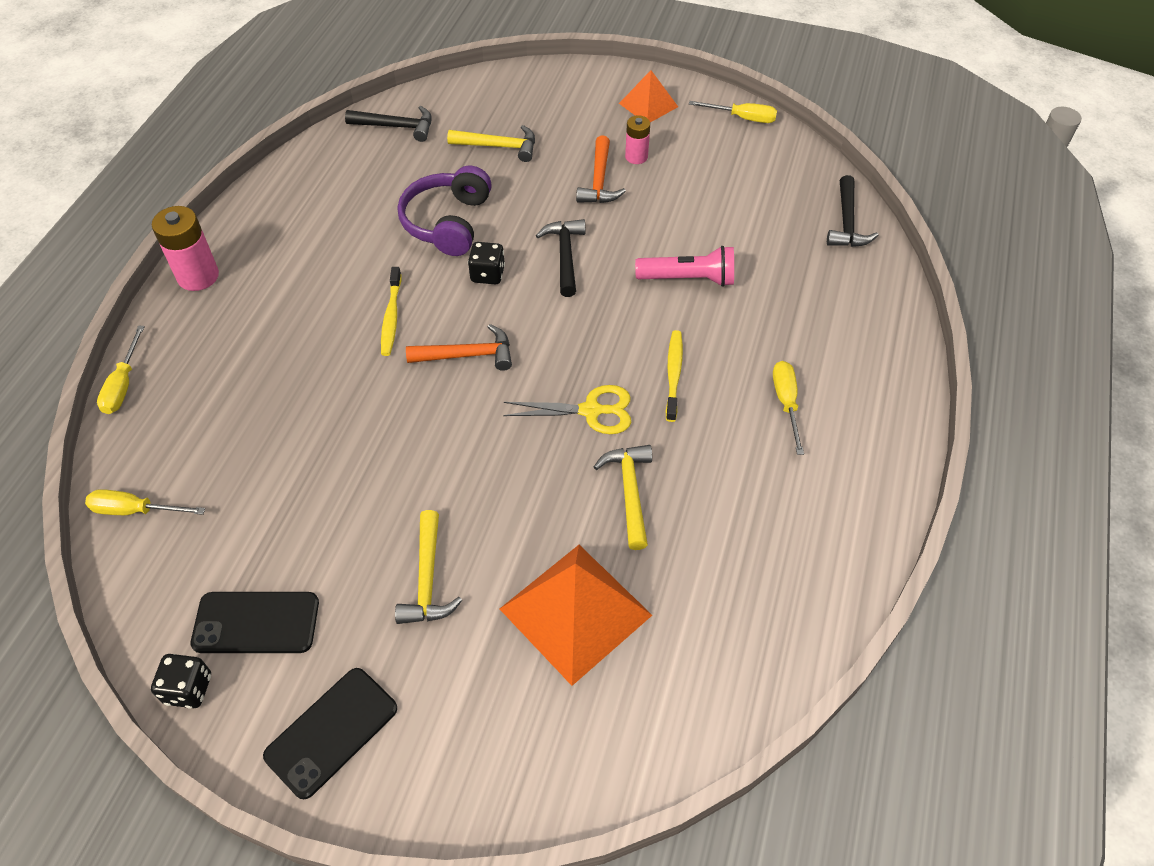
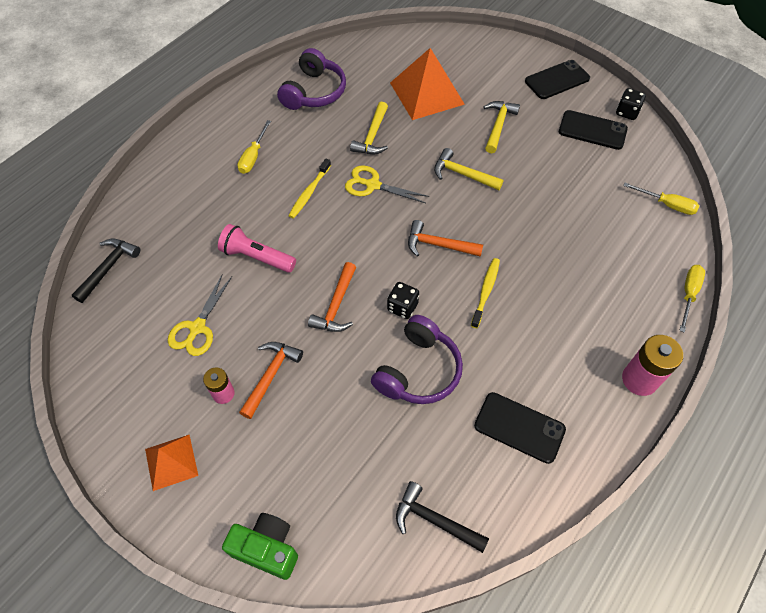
camera: 160 degrees left, 5 degrees up
yellow hammer [447,125,535,162] -> yellow hammer moved to [434,148,504,190]
black hammer [536,219,585,297] -> orange hammer [308,262,356,332]
yellow screwdriver [689,101,777,123] -> none
none -> yellow scissors [168,274,232,356]
none -> green camera [222,513,298,580]
none -> purple headphones [277,48,346,110]
none -> black phone [474,392,566,464]

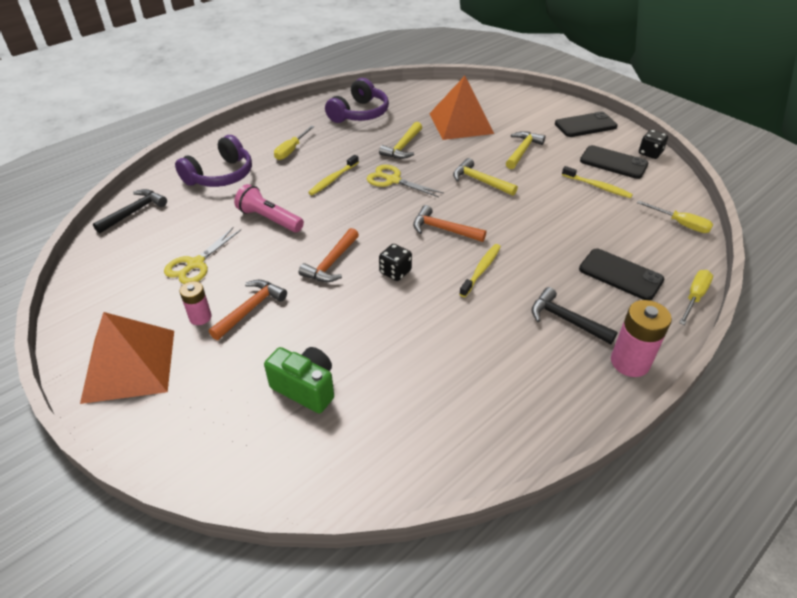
camera: 10 degrees right, 15 degrees down
orange pyramid [145,435,198,491] -> orange pyramid [80,312,174,404], size x1.76
green camera [222,513,298,580] -> green camera moved to [264,347,334,413]
purple headphones [371,315,463,404] -> purple headphones moved to [175,135,252,187]
black hammer [396,481,489,553] -> black hammer moved to [531,287,618,344]
black phone [474,392,566,464] -> black phone moved to [579,249,664,300]
none -> yellow toothbrush [562,166,633,198]

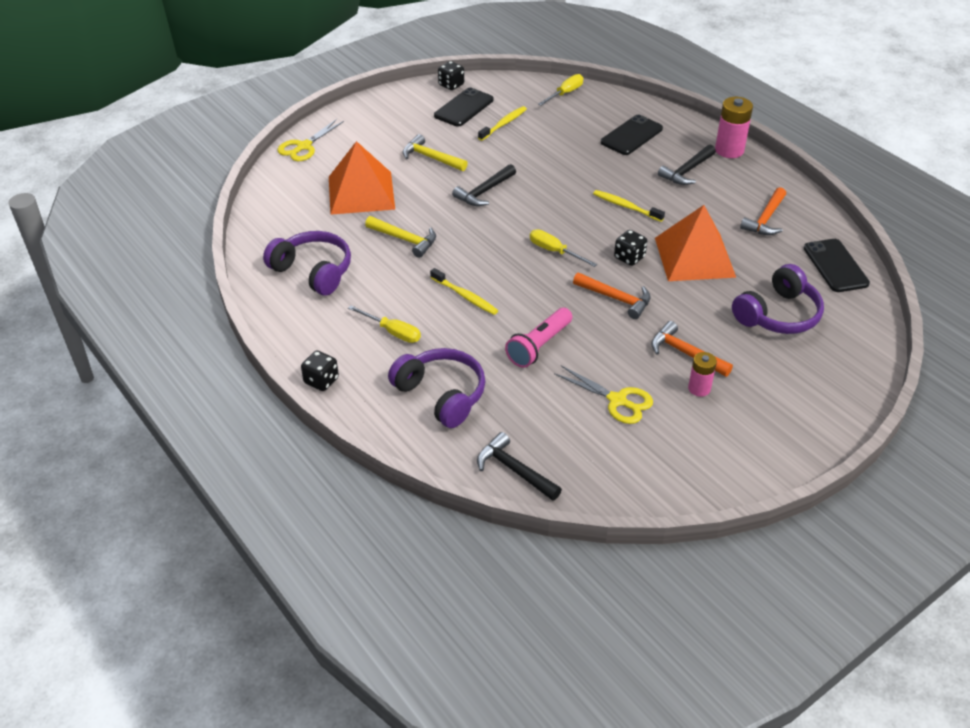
camera: 85 degrees left, 0 degrees up
orange pyramid [80,312,174,404] -> orange pyramid moved to [655,205,736,281]
green camera [264,347,334,413] -> purple headphones [732,264,824,334]
yellow scissors [367,165,443,197] -> yellow scissors moved to [277,119,344,161]
orange hammer [413,205,486,242] -> orange hammer moved to [740,187,786,235]
yellow hammer [453,158,518,196] -> black hammer [452,164,516,206]
black phone [555,111,618,137] -> black phone moved to [804,239,870,292]
yellow screwdriver [679,270,713,325] -> yellow screwdriver moved to [530,229,597,267]
none -> black dice [301,351,339,391]

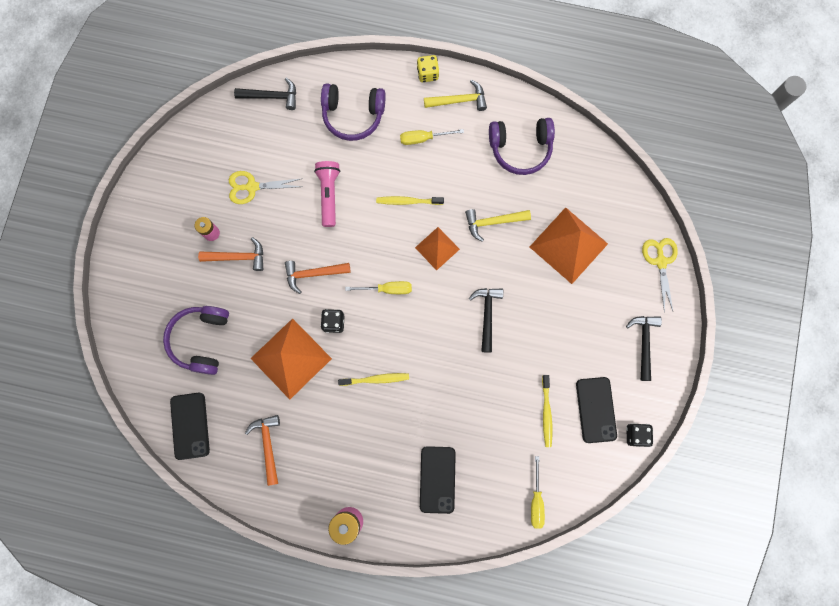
camera: 140 degrees right, 35 degrees up
black dice [301,351,339,391] -> yellow dice [417,55,439,82]
yellow hammer [403,134,468,171] -> yellow hammer moved to [424,80,487,111]
black hammer [658,145,716,185] -> black hammer moved to [626,316,662,381]
black phone [804,239,870,292] -> black phone turned 45 degrees clockwise [170,393,210,460]
none -> orange pyramid [415,227,460,270]

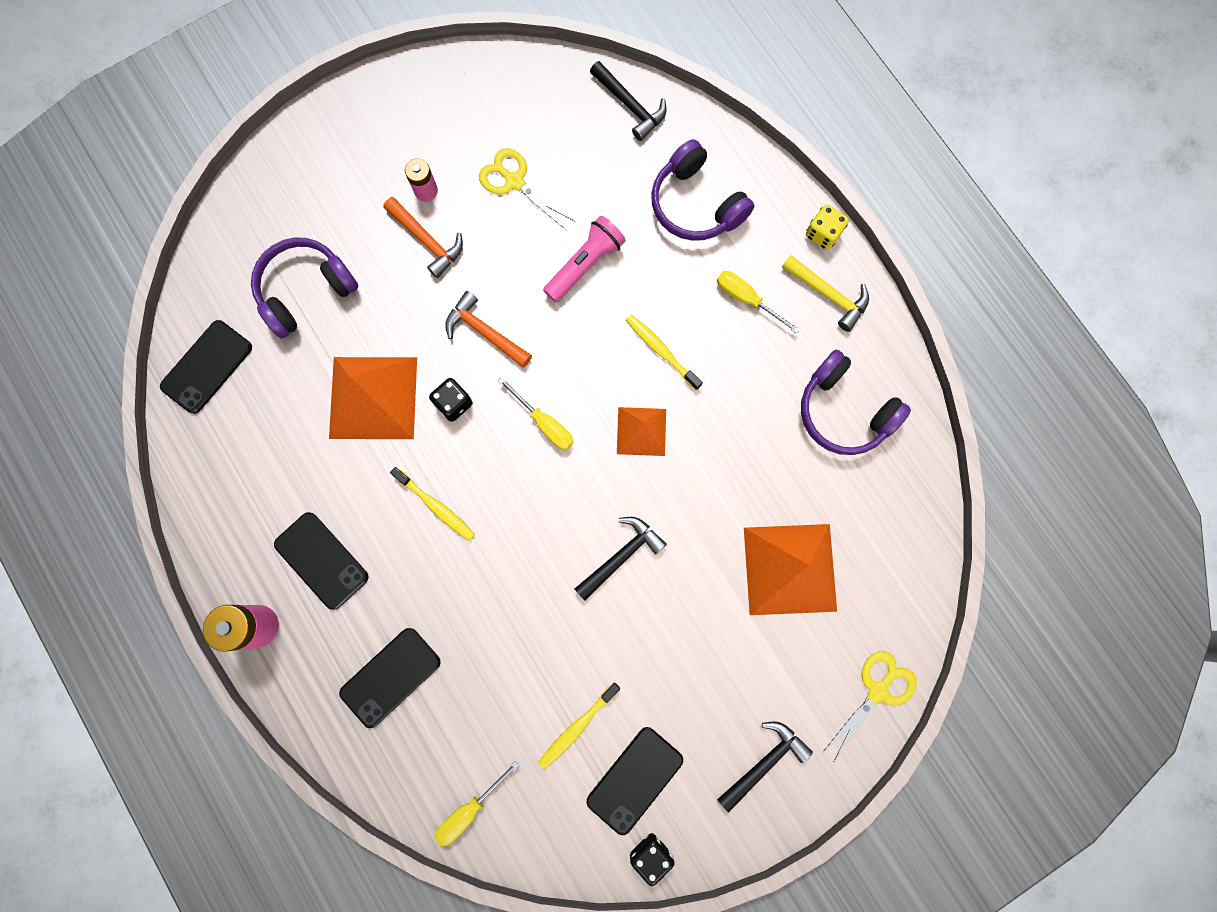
camera: 45 degrees right, 0 degrees up
orange hammer [245,415,280,486] -> none
yellow hammer [465,209,531,242] -> none
none -> black phone [274,512,369,610]

